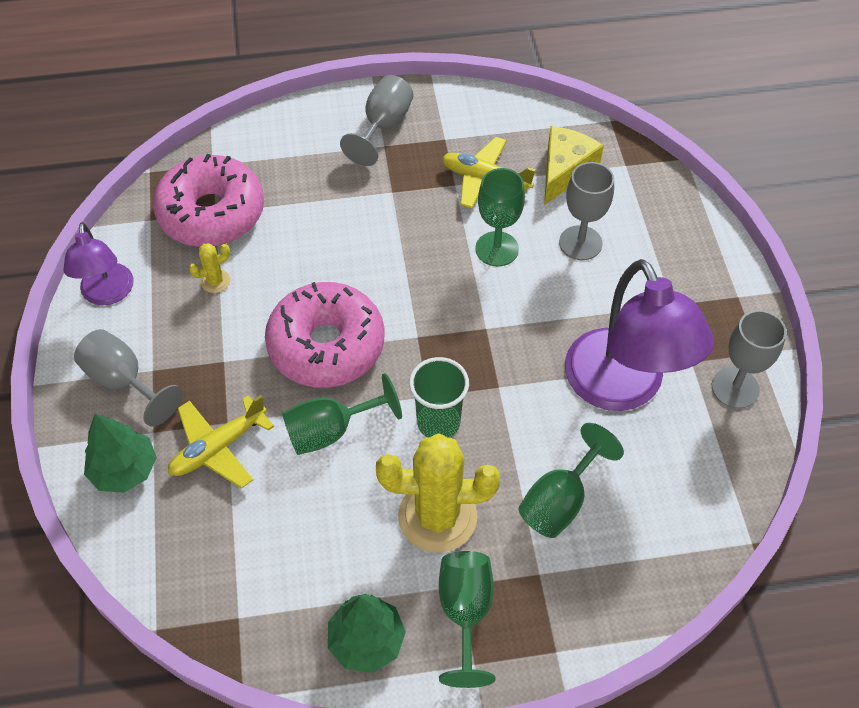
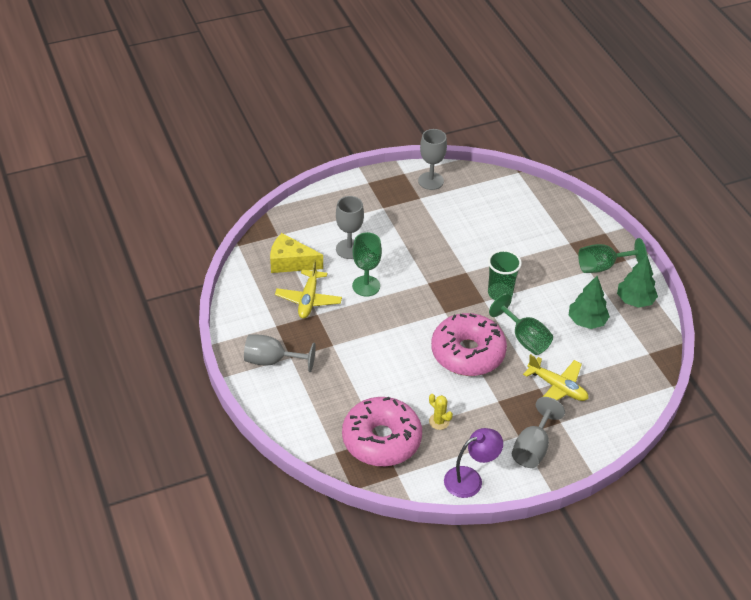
camera: 105 degrees left, 10 degrees down
green tree [84,413,157,493] -> green tree moved to [569,276,610,329]
yellow cactus [376,433,500,553] -> none
green goblet [519,423,624,538] -> none
purple lamp [565,259,714,411] -> none

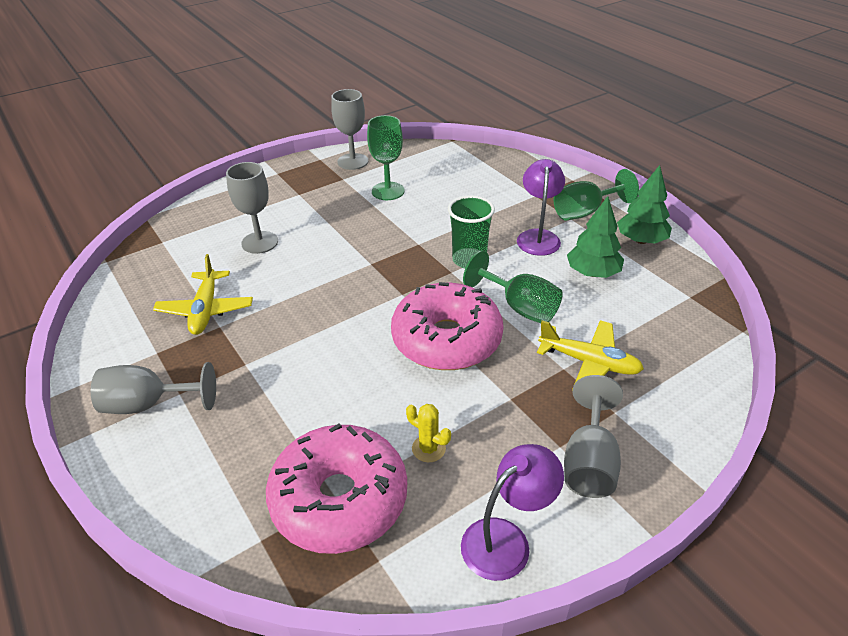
camera: 10 degrees left, 5 degrees down
yellow cheese [270,233,323,273] -> none
green goblet [352,232,382,297] -> green goblet moved to [367,115,405,200]
none -> purple lamp [517,159,565,256]

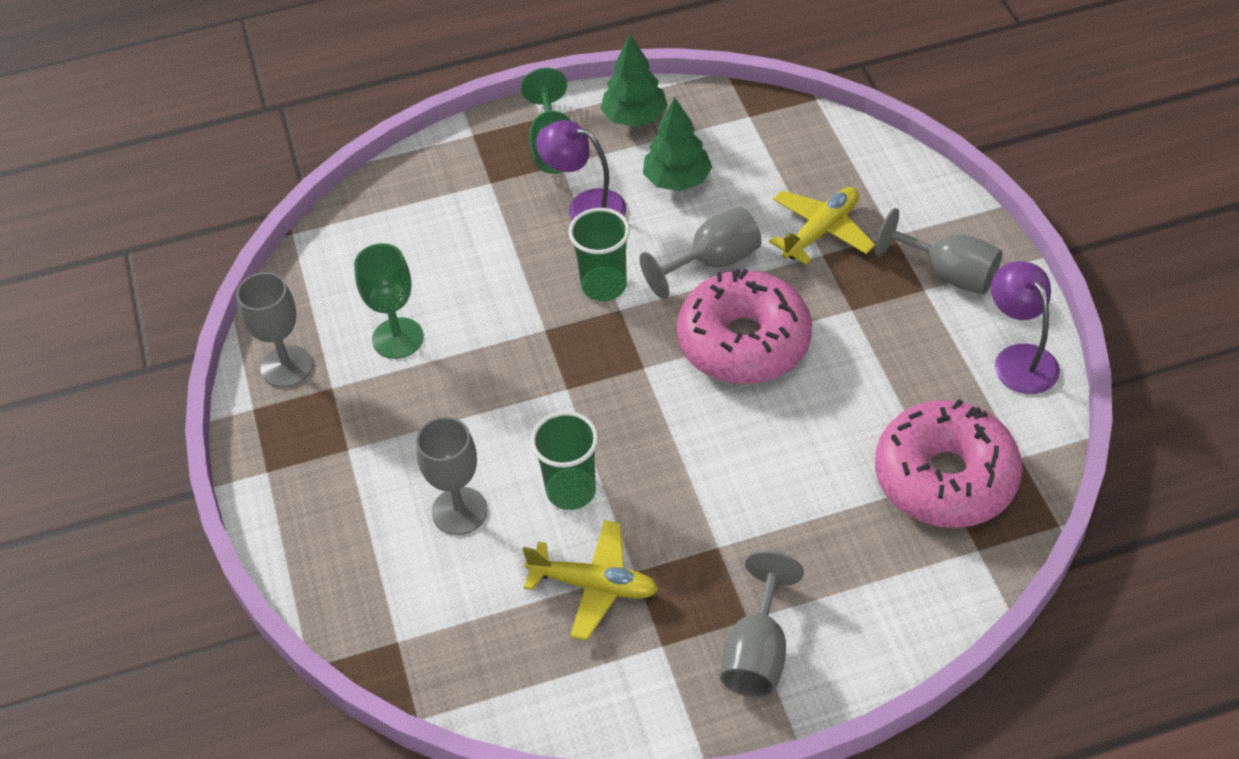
camera: 70 degrees left, 10 degrees up
yellow cactus [406,404,451,462] -> none
green goblet [463,250,563,323] -> grey goblet [640,206,762,299]
none -> green cup [530,411,599,510]

